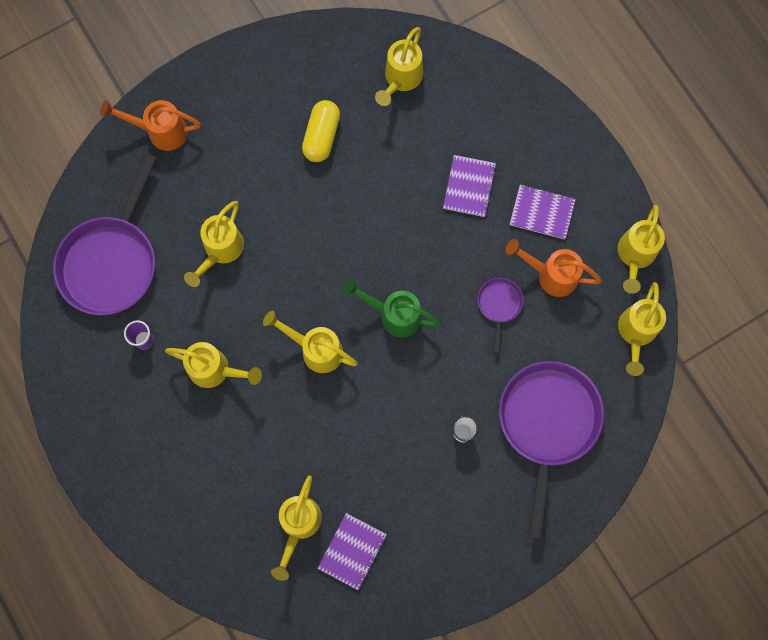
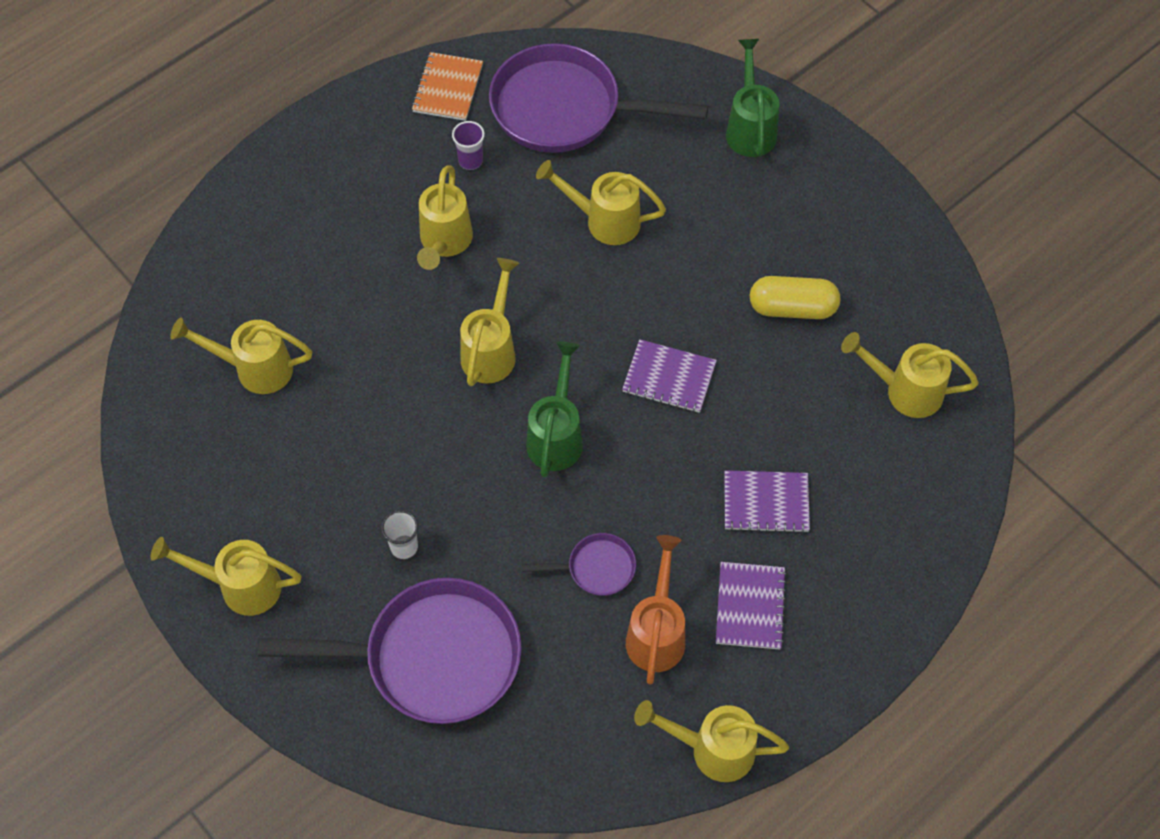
camera: 80 degrees right, 15 degrees down
orange watering can [100,100,201,151] -> green watering can [726,39,779,157]
purple notebook [317,513,387,590] -> purple notebook moved to [622,339,717,413]
yellow watering can [618,282,666,376] -> yellow watering can moved to [151,537,302,616]
none -> orange notebook [412,52,483,121]

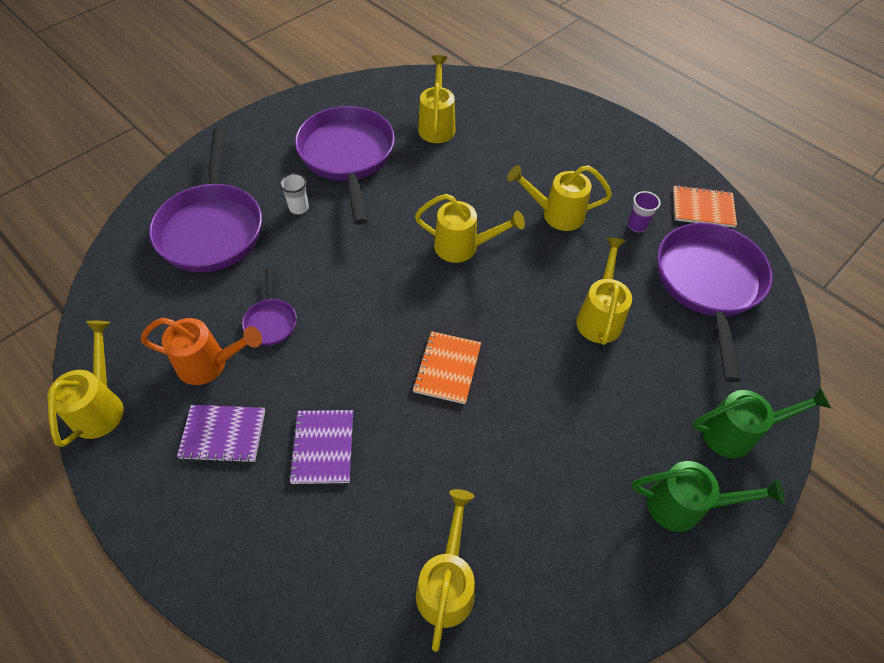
camera: 85 degrees right, 5 degrees down
yellow watering can [151,537,302,616] -> none
green watering can [526,341,583,477] -> green watering can moved to [632,461,785,532]
purple notebook [622,339,717,413] -> orange notebook [413,331,481,404]
yellow capsule [750,276,840,319] -> none
none -> purple pan [295,106,395,225]

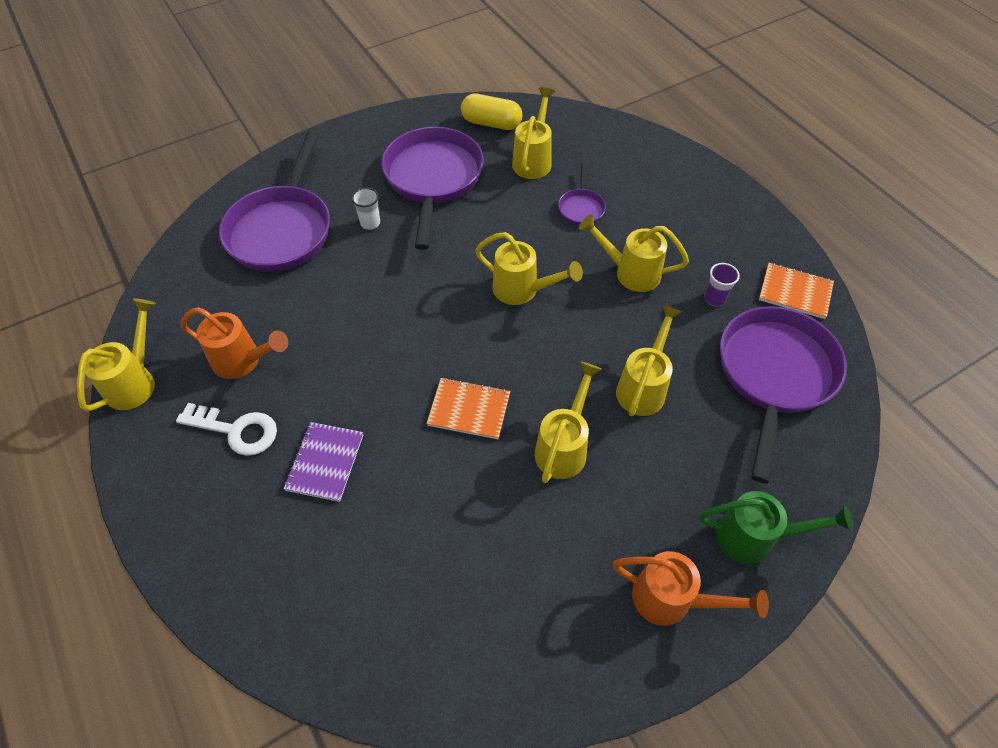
camera: 15 degrees right, 0 degrees up
purple notebook [177,405,265,463] -> white key [176,403,277,456]
purple pan [242,268,297,346] -> purple pan moved to [558,163,606,225]
orange notebook [413,331,481,404] -> orange notebook turned 75 degrees clockwise [426,378,510,439]
yellow watering can [416,489,475,652] -> yellow watering can moved to [535,362,602,483]
green watering can [632,461,785,532] -> orange watering can [613,551,769,626]
none -> yellow capsule [461,94,523,130]

